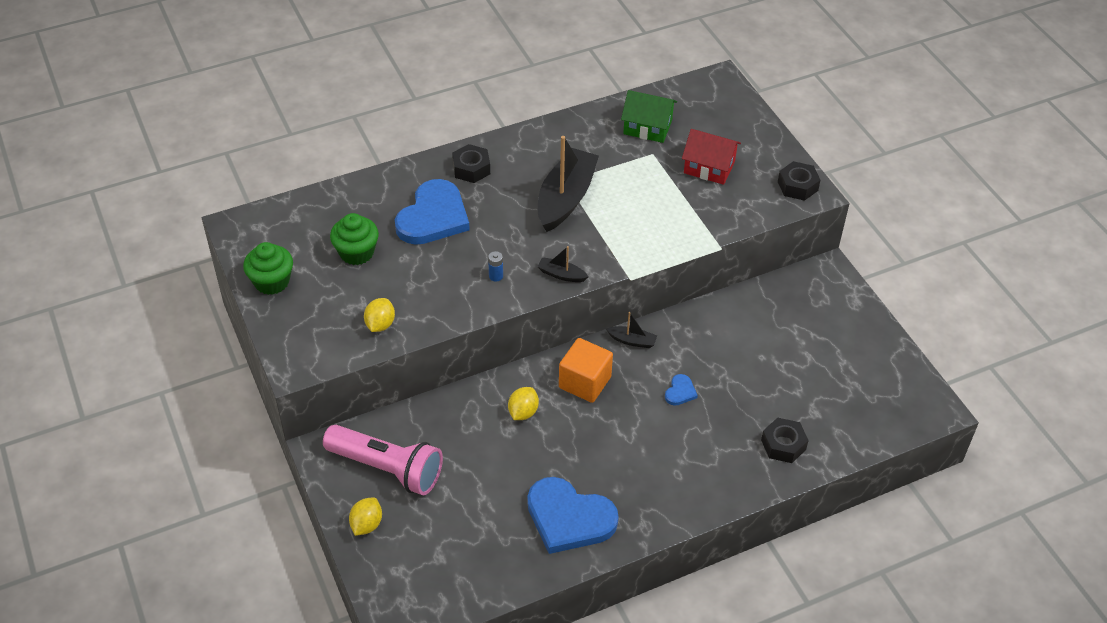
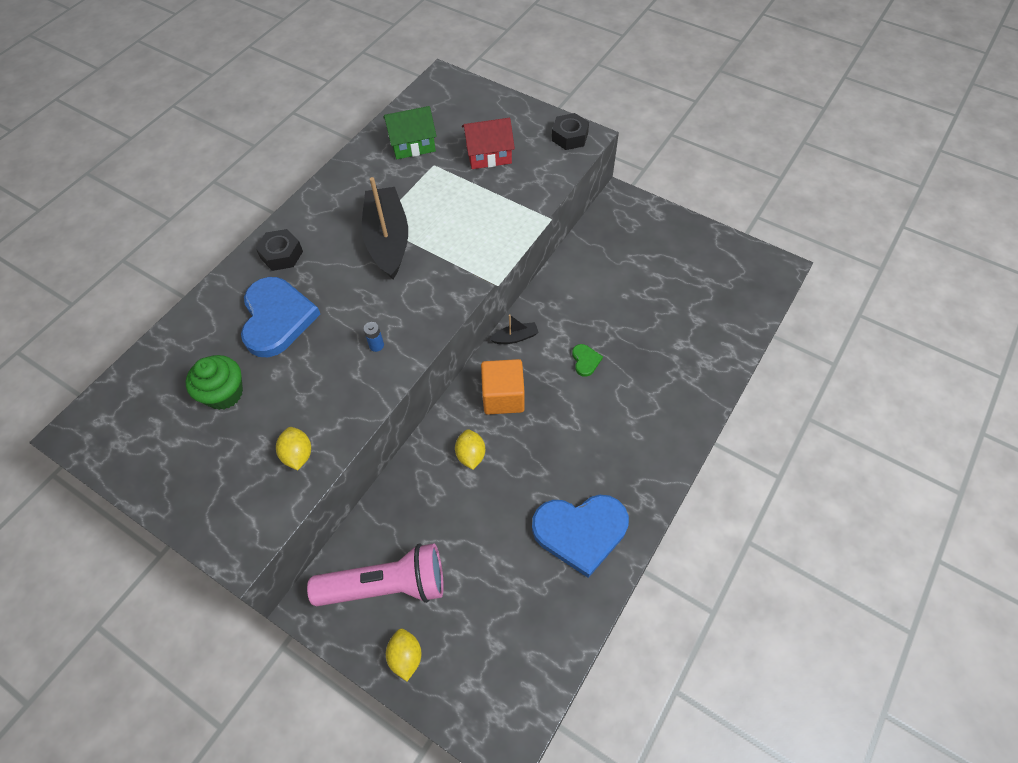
camera: 30 degrees left, 10 degrees up
green cupcake [243,242,293,295] -> none
black boat [537,246,588,282] -> none
blue heart [665,374,698,406] -> green heart [572,344,603,377]
black nut [761,417,809,463] -> none

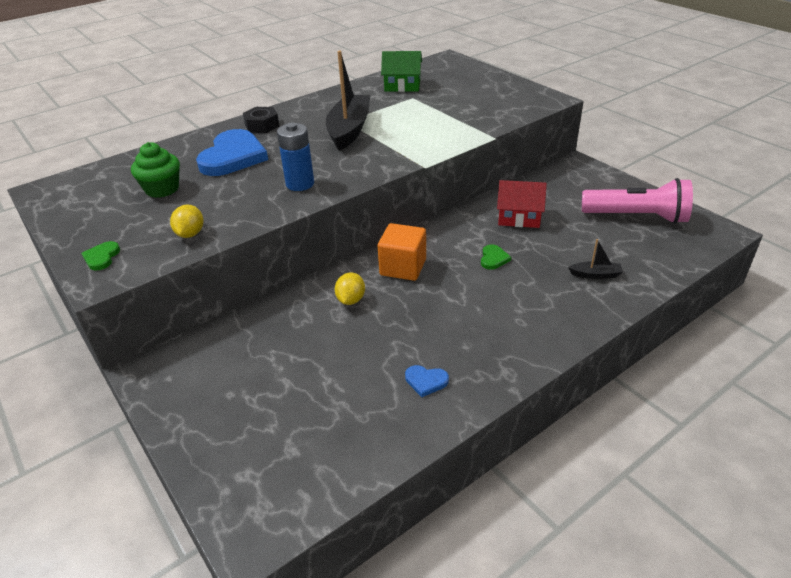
camera: 20 degrees right, 20 degrees down
pink flashlight [307,543,444,606] -> pink flashlight moved to [582,178,693,224]
blue battery [363,322,384,352] -> blue battery [277,123,314,191], size x2.09
yellow lemon [386,629,422,681] -> none
red house [462,118,515,169] -> red house moved to [497,180,547,228]
black boat [489,314,539,344] -> black boat moved to [568,239,623,279]
blue heart [532,495,629,578] -> blue heart [405,365,449,397], size x0.42
black nut [552,113,589,150] -> none
none -> green heart [81,241,120,271]

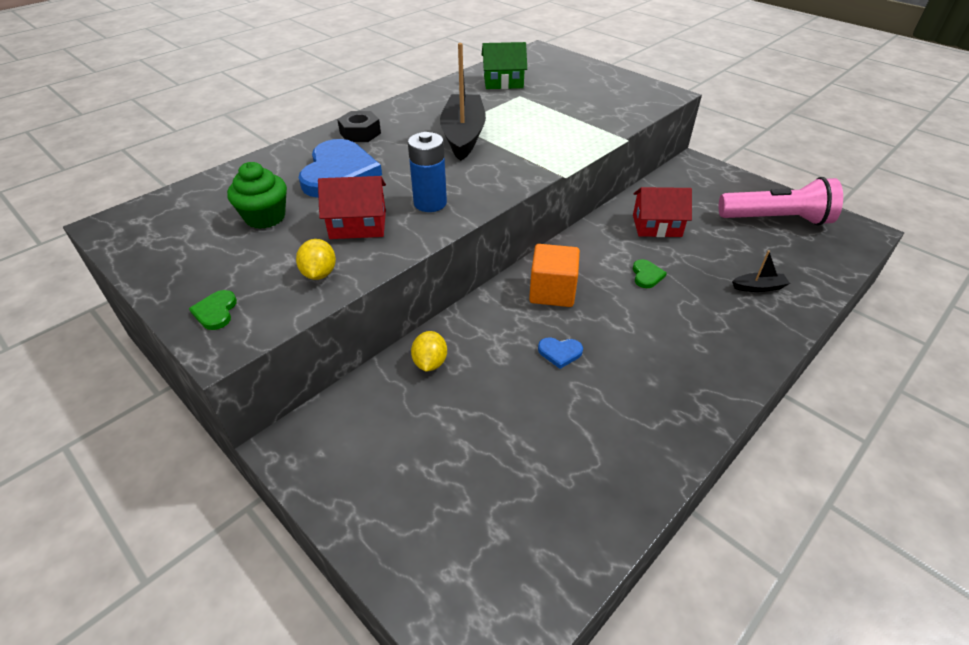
camera: 10 degrees left, 5 degrees up
yellow lemon [335,272,365,305] -> yellow lemon moved to [411,331,447,372]
blue heart [405,365,449,397] -> blue heart moved to [538,337,583,369]
none -> red house [318,176,386,239]

